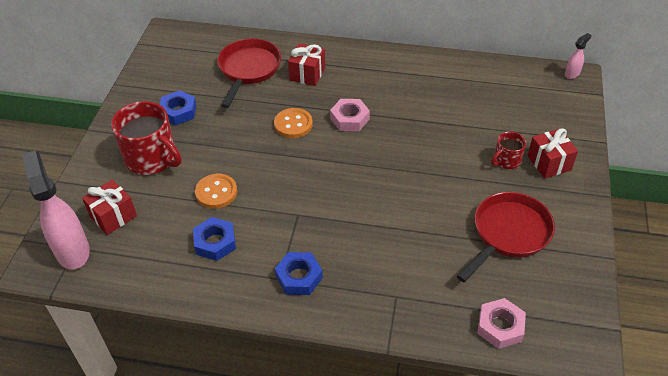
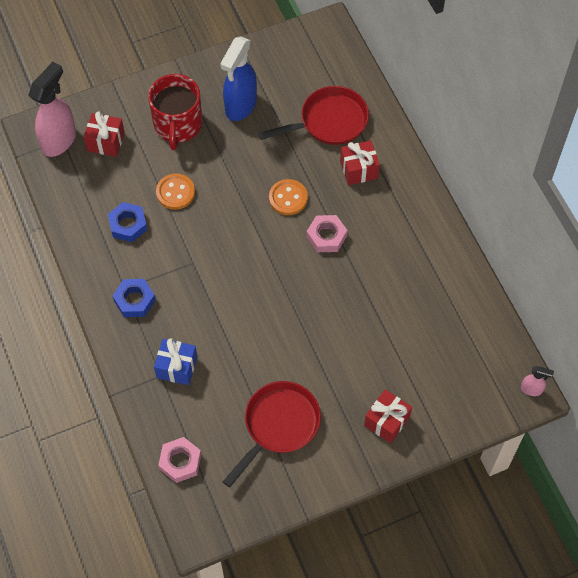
camera: 55 degrees right, 15 degrees up
blue nut [159,90,197,125] -> blue spray bottle [220,36,257,121]
red pan [457,192,555,282] -> red pan turned 60 degrees counterclockwise [223,381,321,488]
red mug [491,131,526,169] -> none
none -> blue gift [154,338,197,385]

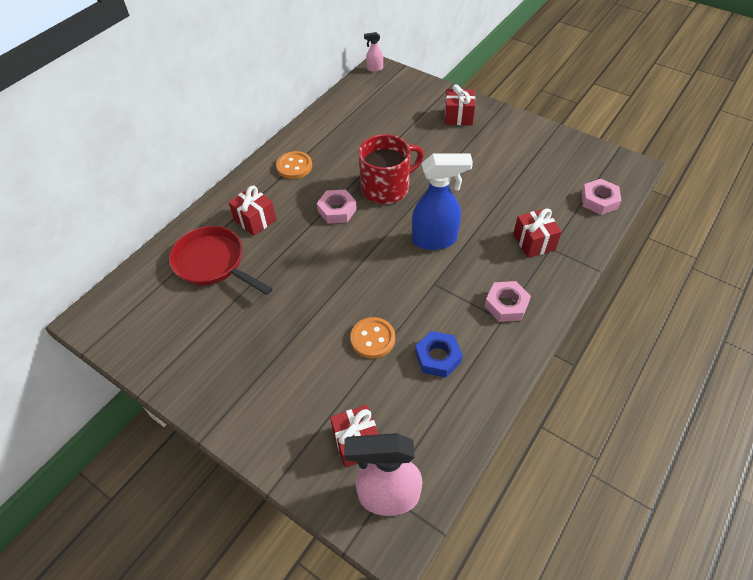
camera: 120 degrees left, 10 degrees down
blue nut [113,279,155,317] -> pink nut [484,281,531,322]
red mug [148,74,202,150] -> red mug moved to [358,134,424,204]
blue gift [154,338,197,385] -> red gift [513,208,562,258]
blue spray bottle [220,36,257,121] -> blue spray bottle moved to [412,154,473,250]
red pan [223,381,321,488] -> none
orange button [269,179,308,215] -> orange button moved to [276,151,312,179]
pink spray bottle [521,366,554,396] -> pink spray bottle turned 75 degrees counterclockwise [364,32,383,72]

